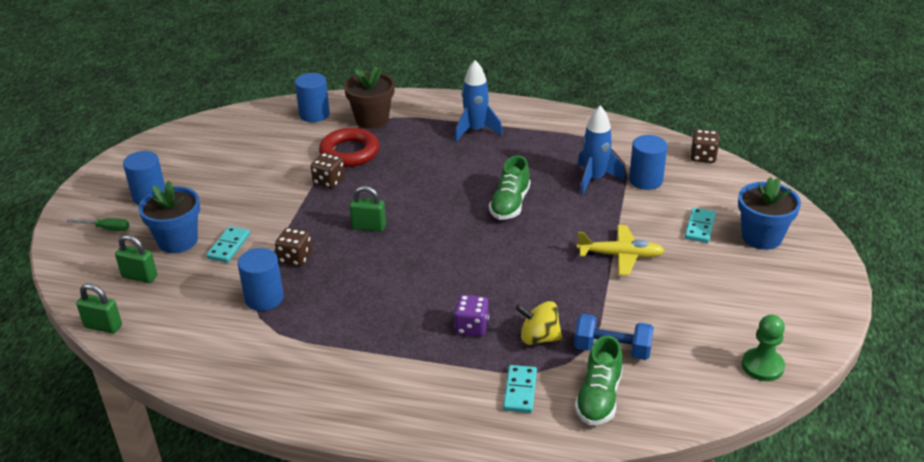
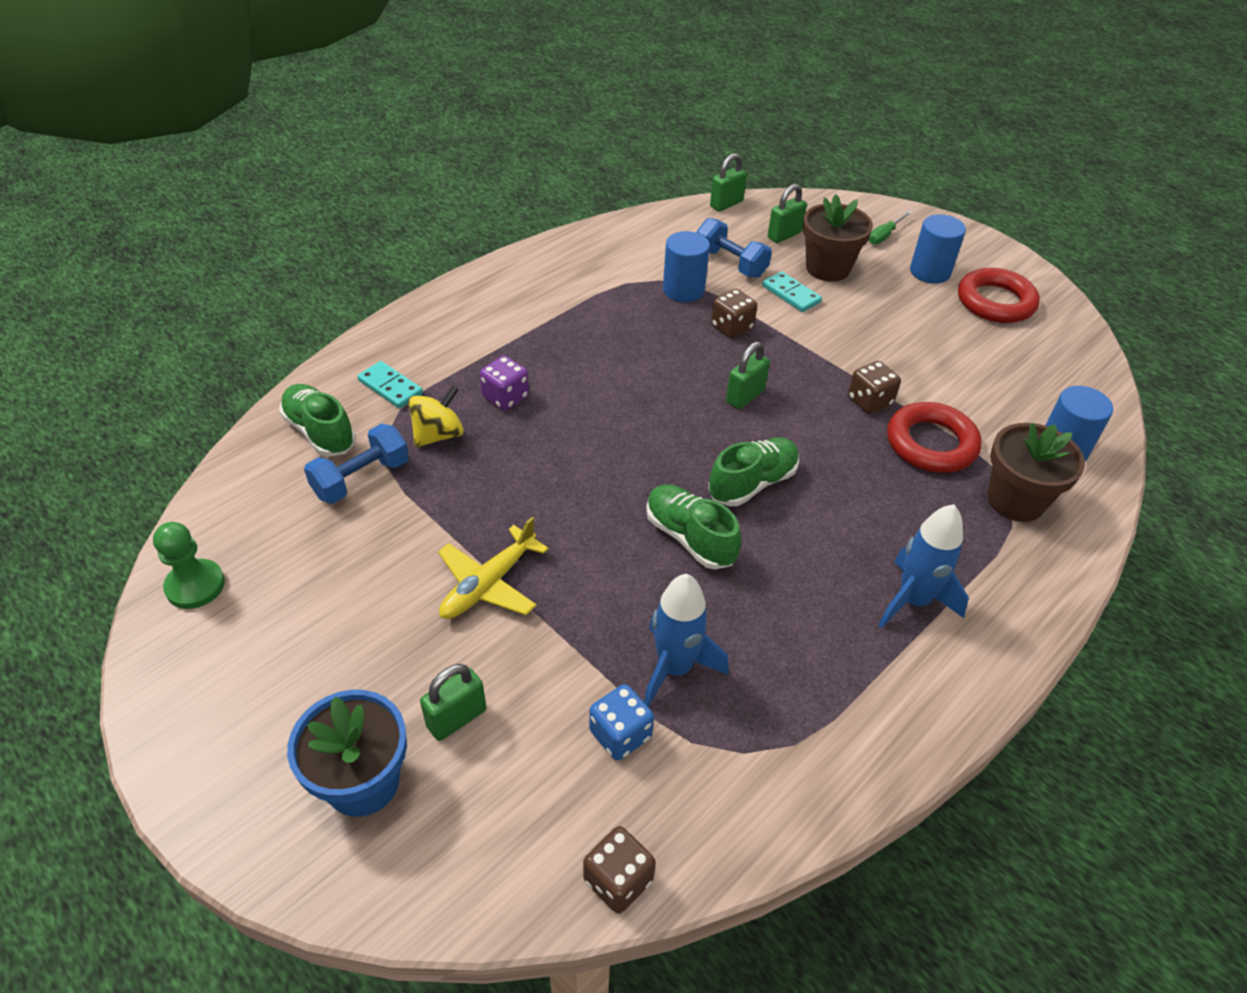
camera: 120 degrees right, 10 degrees up
blue flower pot [138,180,200,253] -> brown flower pot [803,194,873,282]
blue cylinder [629,135,667,190] -> blue dice [589,684,654,760]
turquoise domino [685,207,716,243] -> green padlock [420,664,486,741]
none -> blue dumbbell [697,218,772,278]
none -> green shoe [708,437,799,506]
none -> red ring [958,268,1040,323]

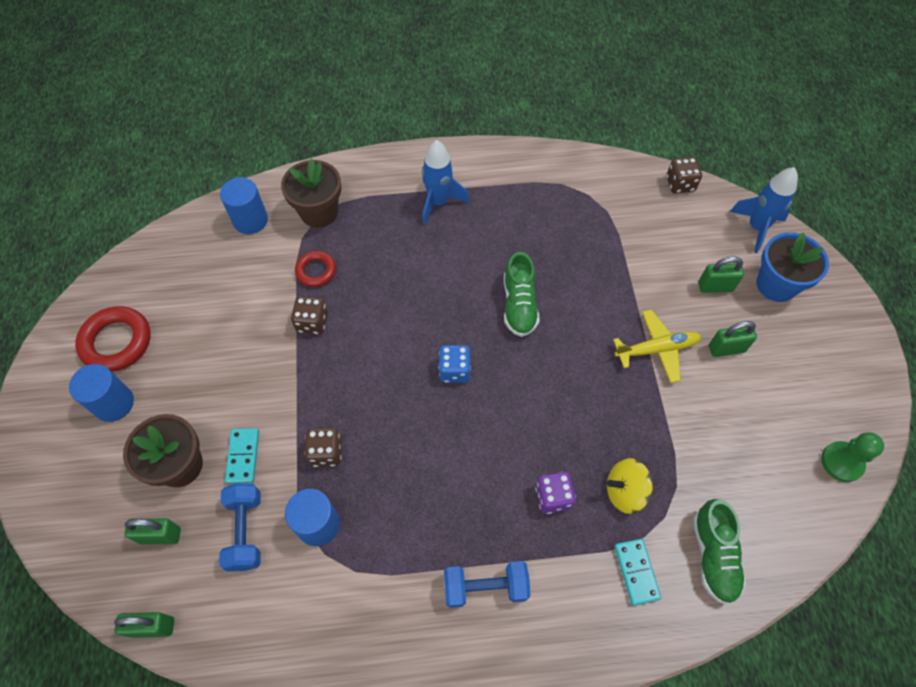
camera: 140 degrees left, 15 degrees up
blue dumbbell [304,424,409,504] -> blue dumbbell moved to [444,561,531,608]
blue dice [589,684,654,760] -> blue dice moved to [439,345,471,383]
blue rocket [644,574,729,707] -> blue rocket moved to [730,167,798,253]
green shoe [708,437,799,506] -> none
green padlock [726,342,770,409] -> green padlock moved to [709,321,757,357]
green screwdriver [869,211,912,245] -> none
red ring [887,402,982,473] -> red ring [295,251,336,287], size x0.60

